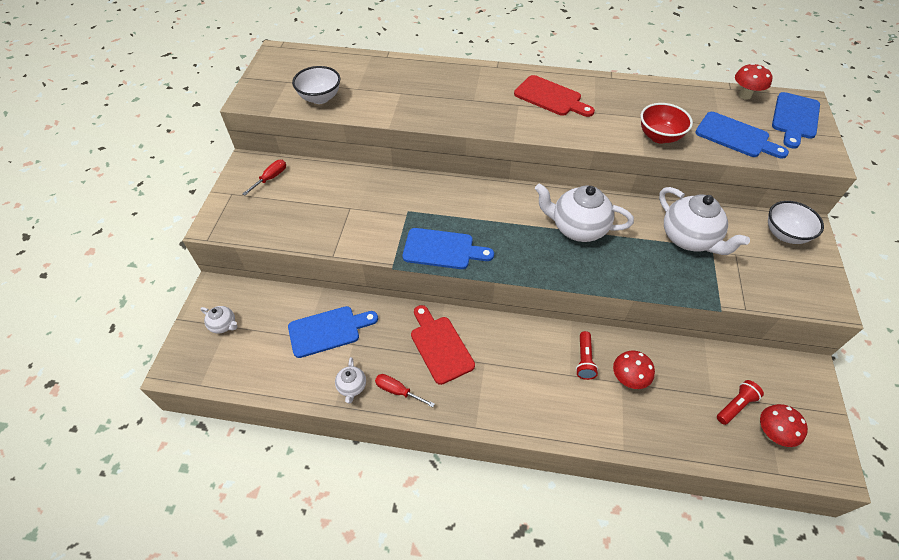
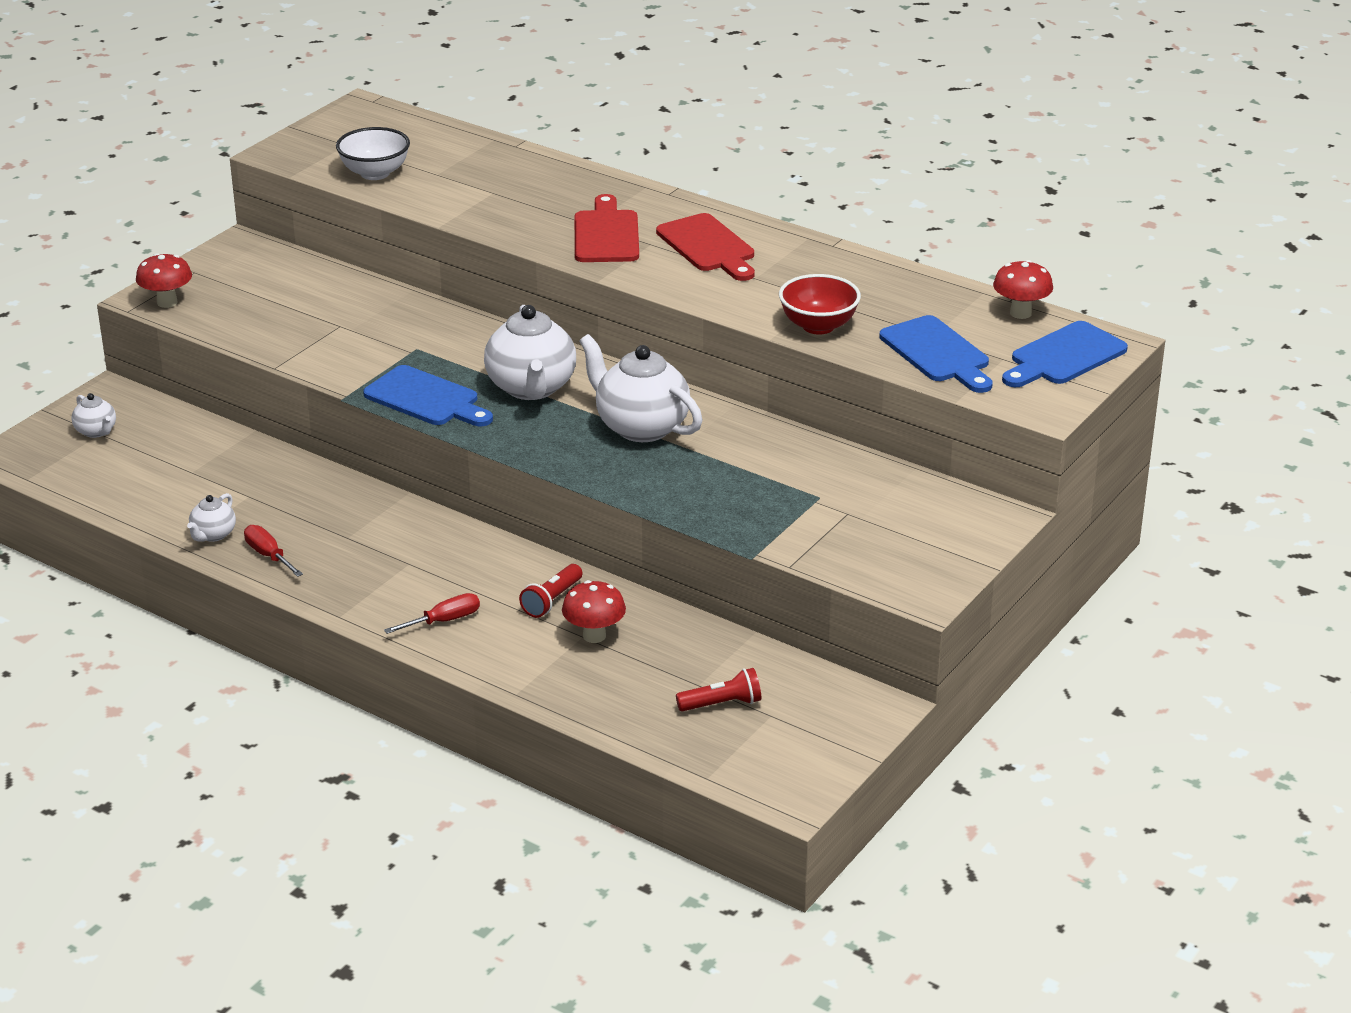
camera: 25 degrees right, 20 degrees down
red screwdriver [242,160,286,195] -> red screwdriver moved to [384,593,480,634]
blue cutting board [288,306,378,358] -> none
red cutting board [411,305,475,385] -> red cutting board moved to [575,194,639,262]
white teapot [659,187,750,255] -> white teapot moved to [484,305,576,400]
red mushroom [760,404,808,447] -> red mushroom moved to [136,253,192,308]
white bowl [768,201,824,244] -> none

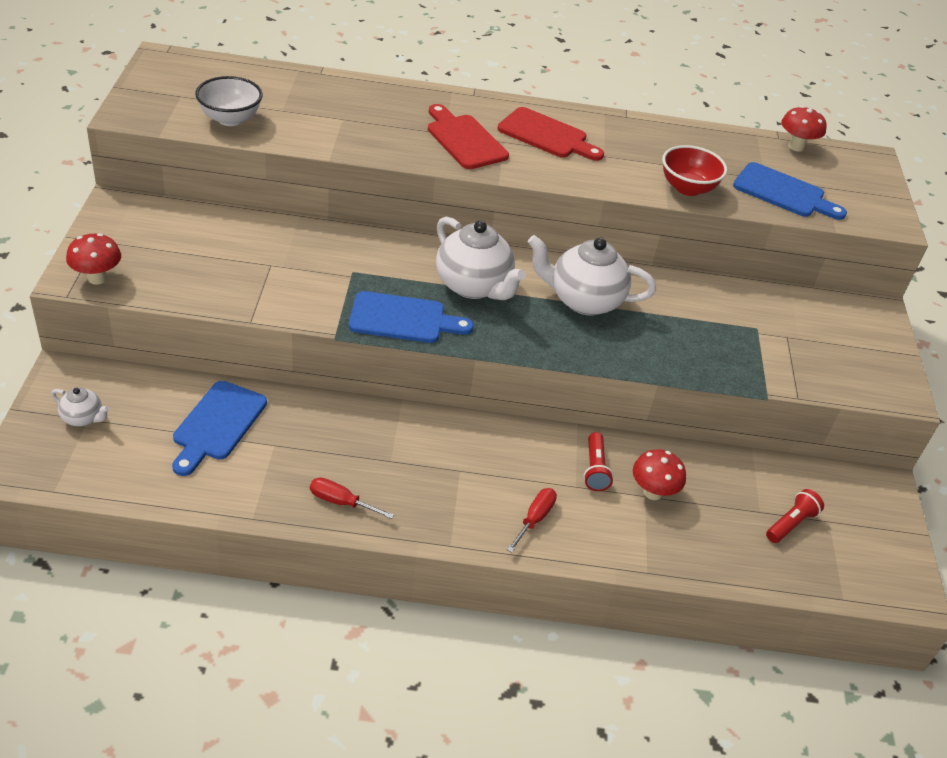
camera: 35 degrees left, 10 degrees up
white teapot [187,493,236,542] -> none
blue cutting board [1002,321,1128,387] -> blue cutting board moved to [172,381,267,476]

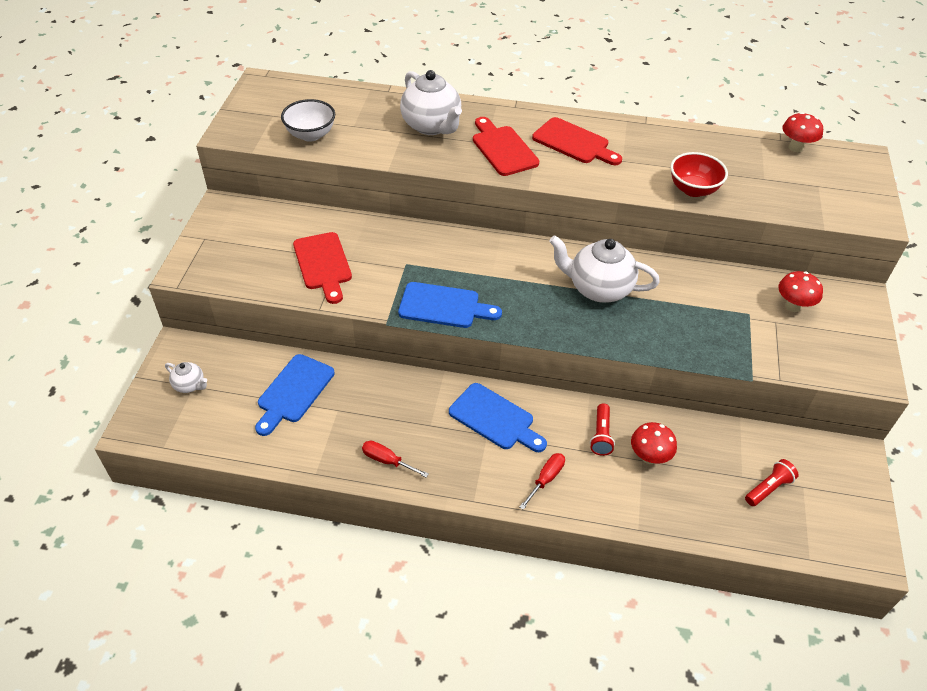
camera: 10 degrees right, 5 degrees up
red mushroom [66,233,121,285] -> red mushroom moved to [778,271,823,312]
white teapot [436,217,526,300] -> white teapot moved to [400,70,462,135]
blue cutting board [733,162,847,220] -> blue cutting board moved to [449,383,547,452]
none -> red cutting board [293,232,352,304]

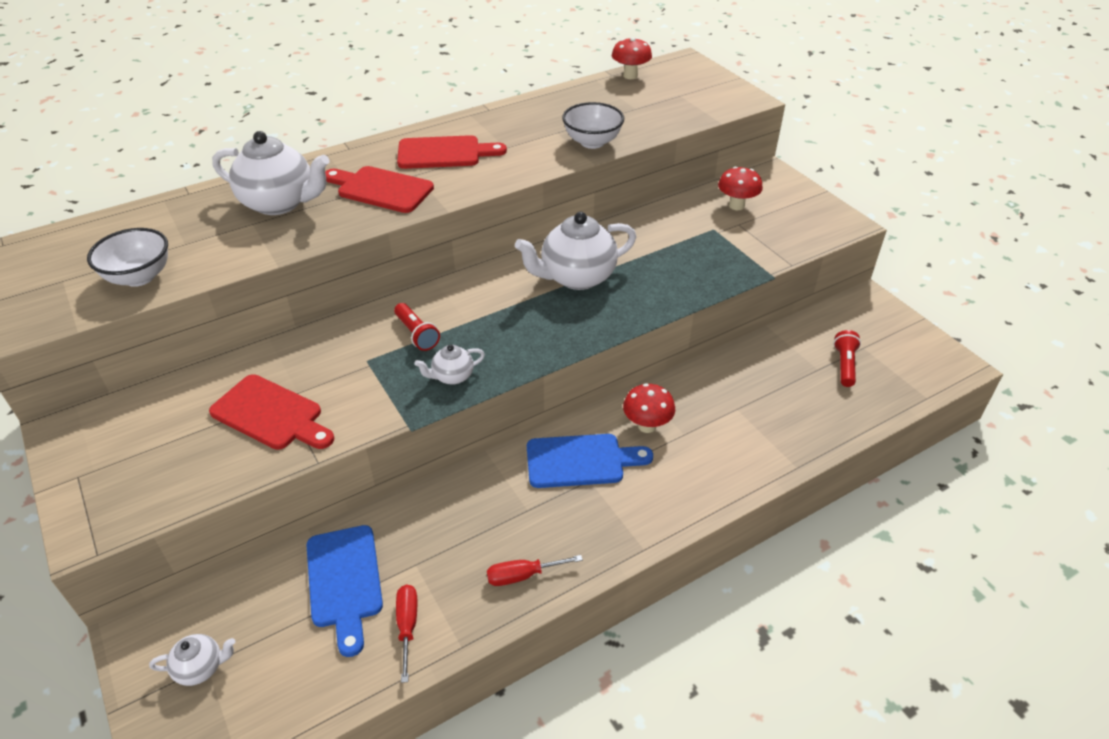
camera: 40 degrees left, 5 degrees down
blue cutting board [398,282,502,328] -> white teapot [415,344,485,385]
red screwdriver [520,453,565,510] -> red screwdriver moved to [396,585,417,683]
red flashlight [590,403,615,456] -> red flashlight moved to [394,303,440,351]
red mushroom [631,422,677,464] -> red mushroom moved to [623,383,675,433]
red bowl [670,152,728,197] -> white bowl [562,102,624,149]

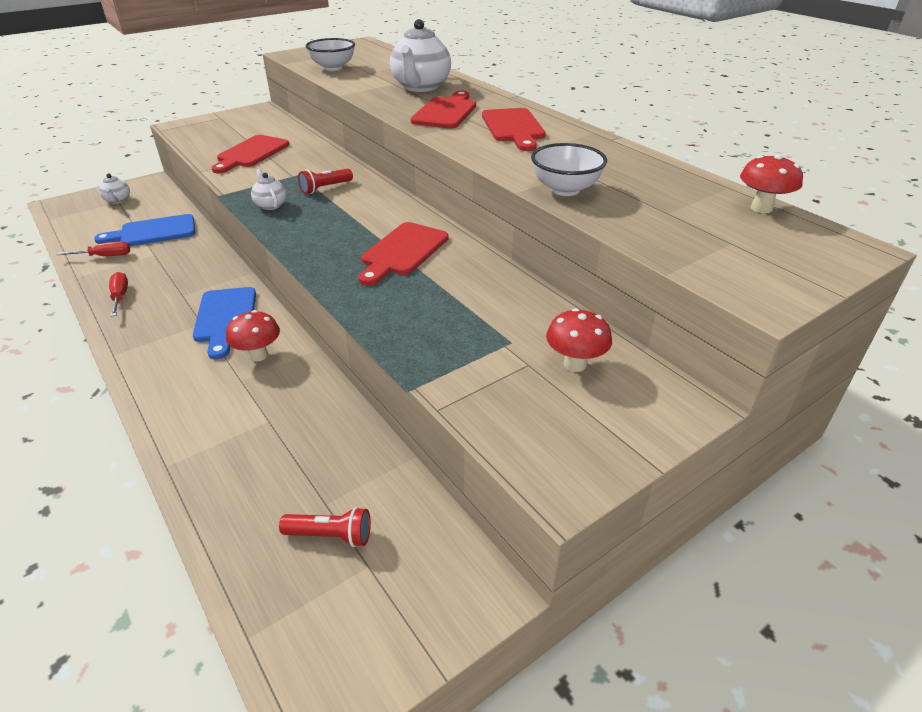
camera: 85 degrees right, 5 degrees down
white teapot [515,212,636,290] -> red cutting board [359,222,449,286]

